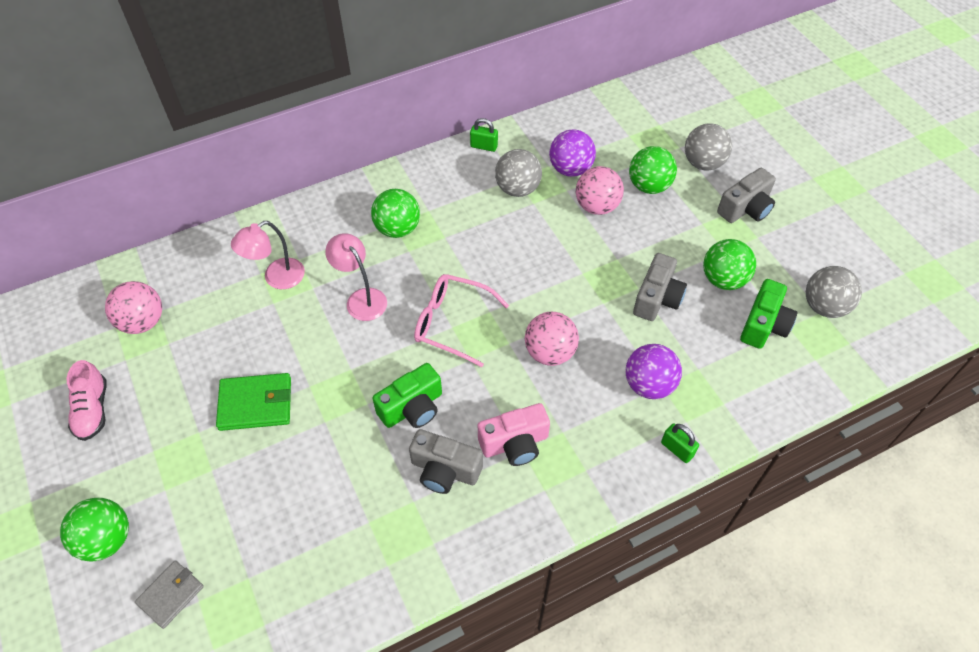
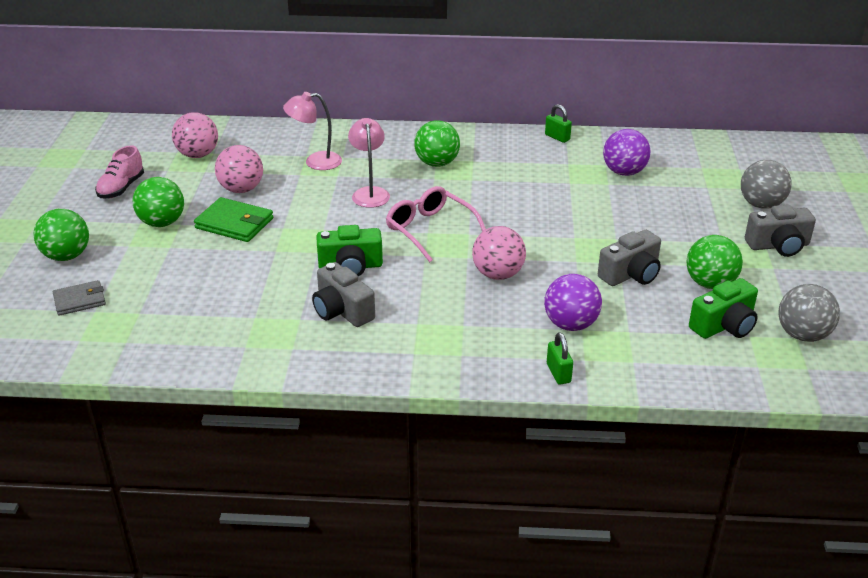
camera: 30 degrees right, 20 degrees down
pink camera [478,403,550,466] -> none
grey ball [495,149,542,197] -> none
pink ball [576,166,624,215] -> pink ball moved to [215,145,263,193]
green ball [629,146,677,194] -> green ball moved to [133,177,184,227]

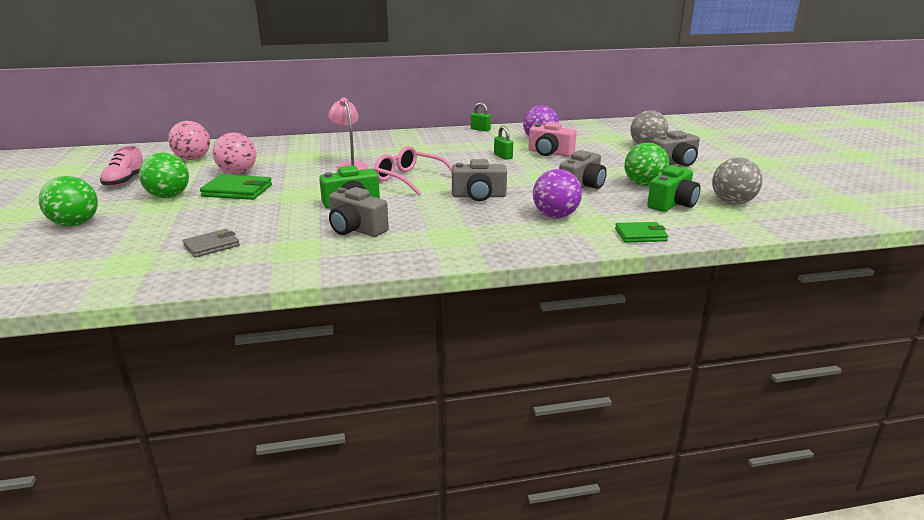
camera: 15 degrees left, 10 degrees down
grey wallet [53,280,106,316] -> grey wallet moved to [183,229,240,258]
pink lamp [283,92,342,170] -> none
green ball [414,120,460,167] -> none
pink ball [472,226,526,280] -> grey camera [452,159,507,201]
green padlock [547,332,573,385] -> green padlock moved to [494,126,513,160]
none -> pink camera [528,122,577,157]
none -> green wallet [615,222,668,242]

